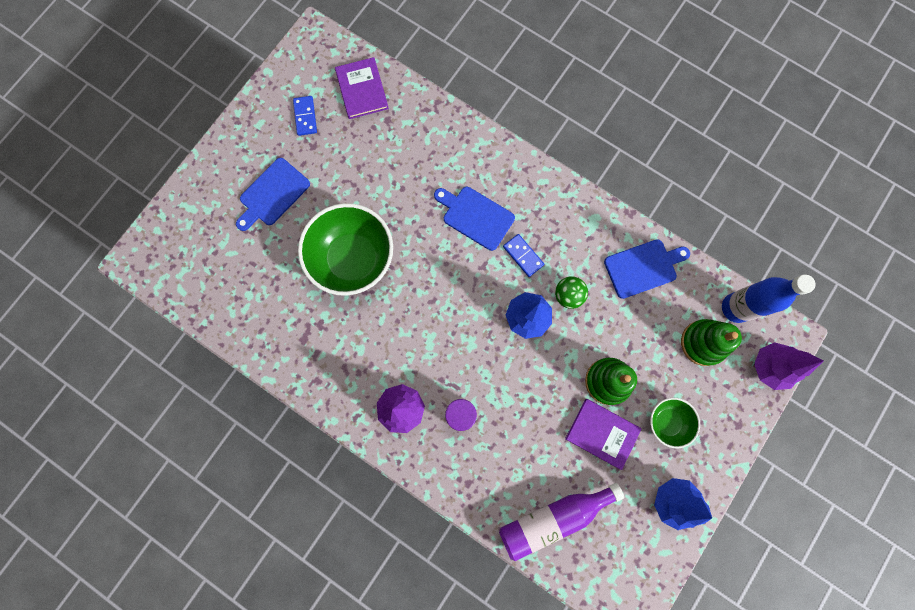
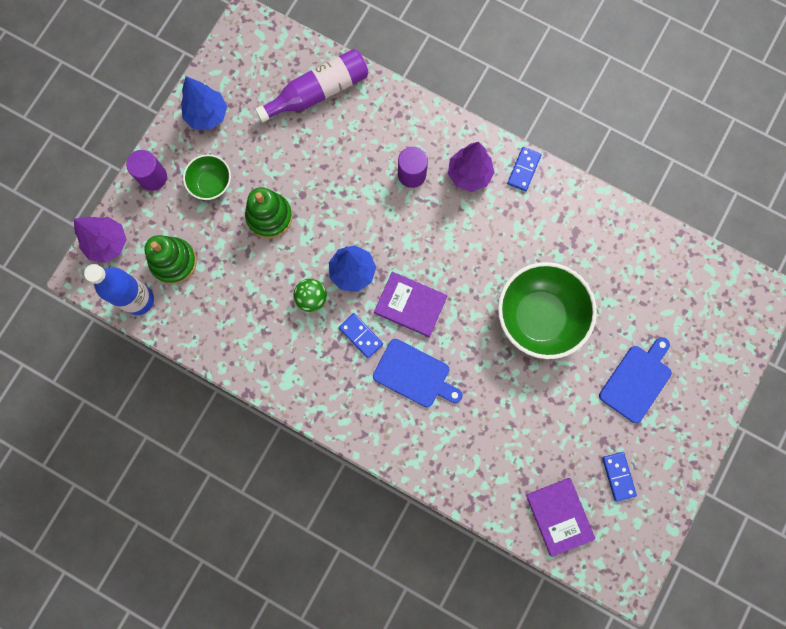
camera: 175 degrees right, 0 degrees up
purple book [565,399,642,470] -> purple book moved to [374,272,448,337]
blue cutting board [604,239,690,299] -> none
none -> purple cylinder [126,150,167,191]
none -> blue domino [507,147,541,191]

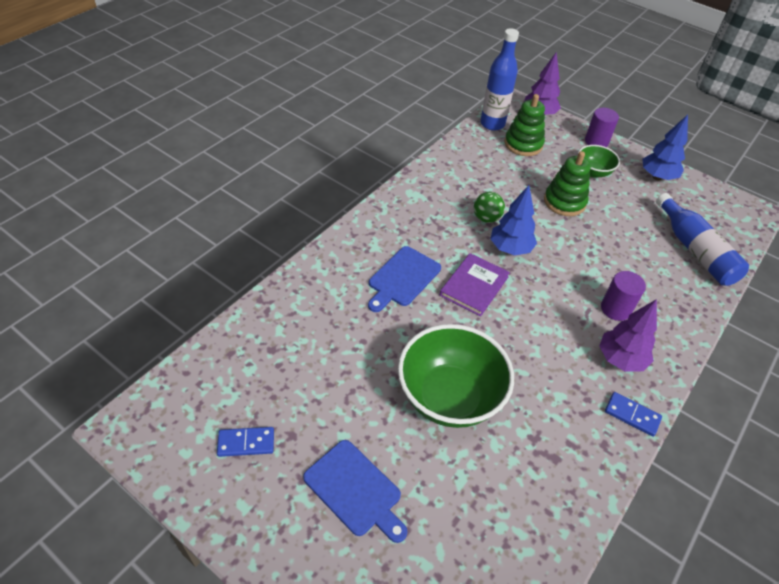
camera: 95 degrees right, 30 degrees down
purple bottle [255,49,368,123] -> blue bottle [656,193,749,286]
blue domino [339,313,383,358] -> none
purple book [526,478,595,557] -> none

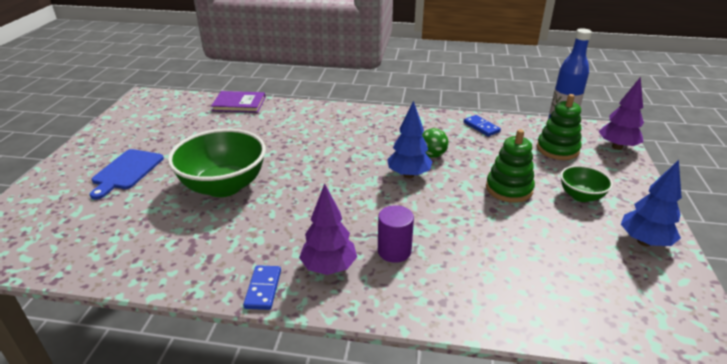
camera: 65 degrees right, 15 degrees down
blue domino [217,427,274,457] -> blue domino moved to [464,115,501,136]
blue cutting board [368,246,441,312] -> none
purple book [440,253,510,317] -> purple book moved to [211,91,266,113]
purple cylinder [585,108,619,147] -> none
blue bottle [656,193,749,286] -> none

